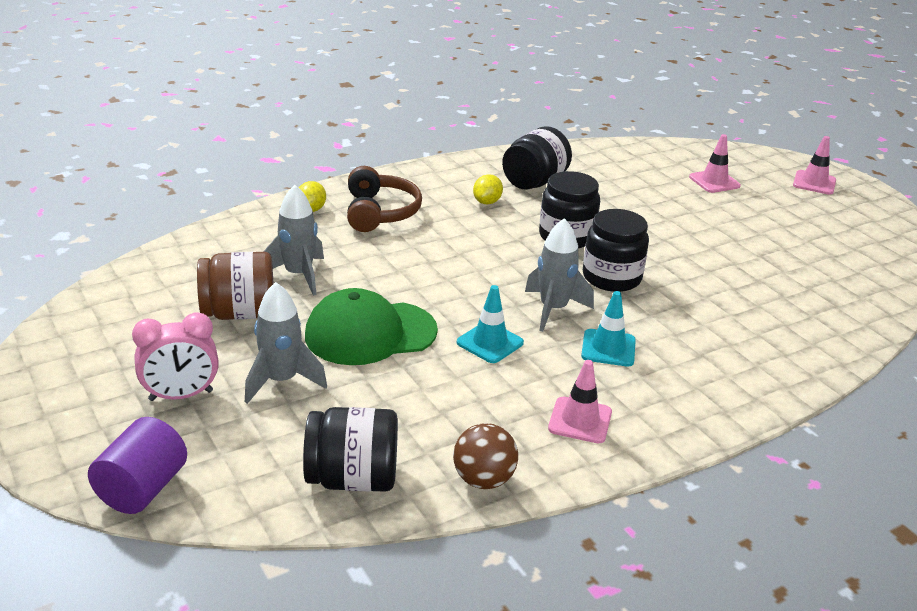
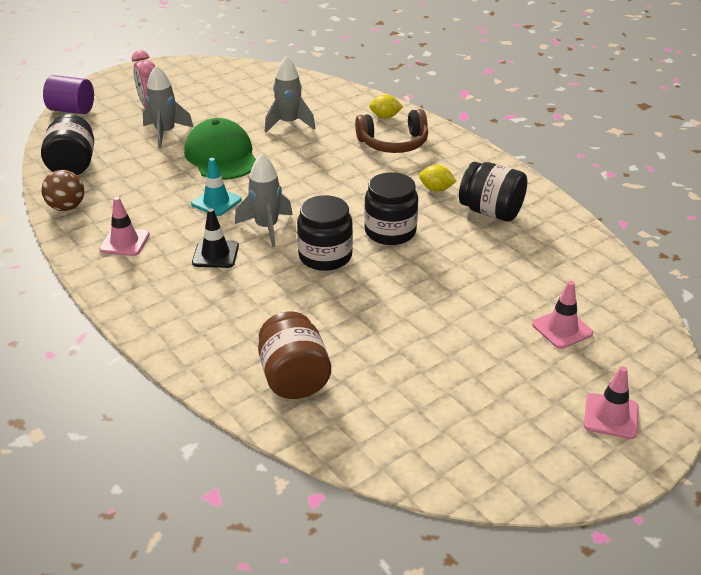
camera: 85 degrees right, 5 degrees up
brown jar [197,252,274,320] -> brown jar moved to [258,311,331,399]
turquoise traffic cone [581,291,636,367] -> black traffic cone [192,208,239,268]

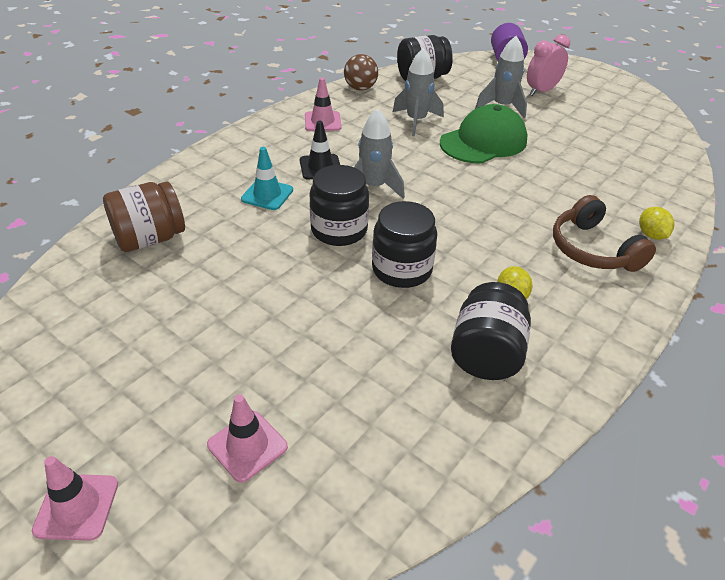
camera: 75 degrees right, 5 degrees up
turquoise traffic cone [191,158,242,216] -> turquoise traffic cone moved to [241,147,293,210]
grey rocket [265,56,316,132] -> grey rocket moved to [393,48,444,136]

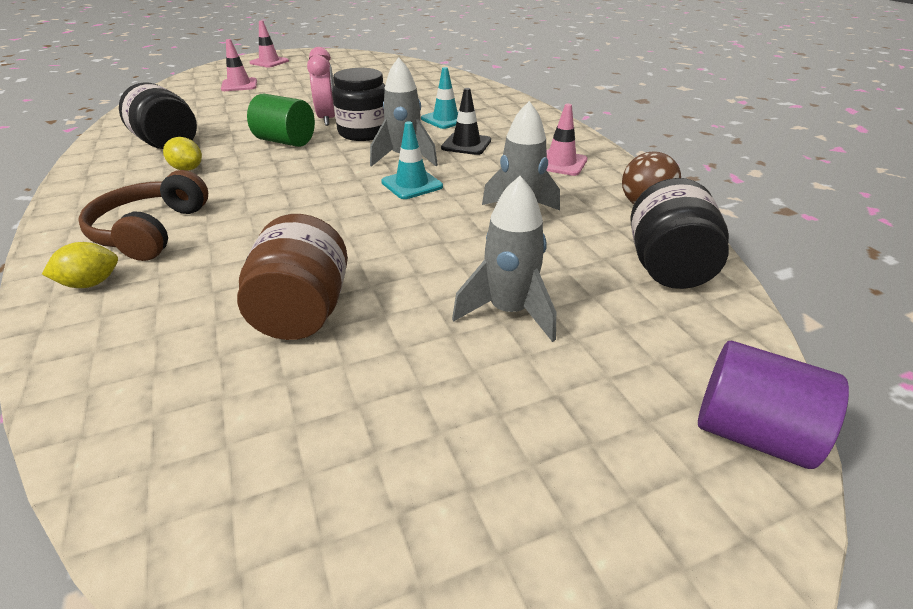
camera: 120 degrees right, 5 degrees down
brown jar [103,182,185,252] -> brown jar moved to [237,214,348,340]
black jar [372,201,437,288] -> green cylinder [247,94,315,147]
green cap [440,104,528,163] -> none
pink clock [527,34,570,96] -> pink clock moved to [307,47,335,126]
brown headphones [553,195,656,272] -> brown headphones turned 90 degrees counterclockwise [78,170,208,261]
yellow lemon [639,207,674,240] -> yellow lemon turned 45 degrees counterclockwise [42,242,118,288]
none -> turquoise traffic cone [381,121,443,199]

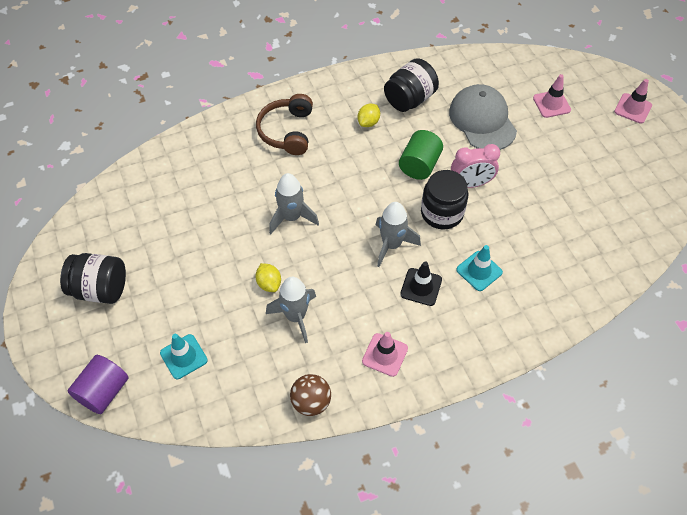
camera: 90 degrees right, 20 degrees up
yellow lemon [42,242,118,288] -> yellow lemon moved to [255,263,281,292]
brown headphones [78,170,208,261] -> brown headphones turned 90 degrees counterclockwise [256,94,313,155]
brown jar [237,214,348,340] -> none
turquoise traffic cone [381,121,443,199] -> turquoise traffic cone moved to [160,334,208,379]
grey rocket [452,176,556,342] -> grey rocket moved to [269,173,319,234]
black jar [631,178,729,289] -> black jar moved to [60,253,126,304]
none -> grey cap [449,84,517,150]

